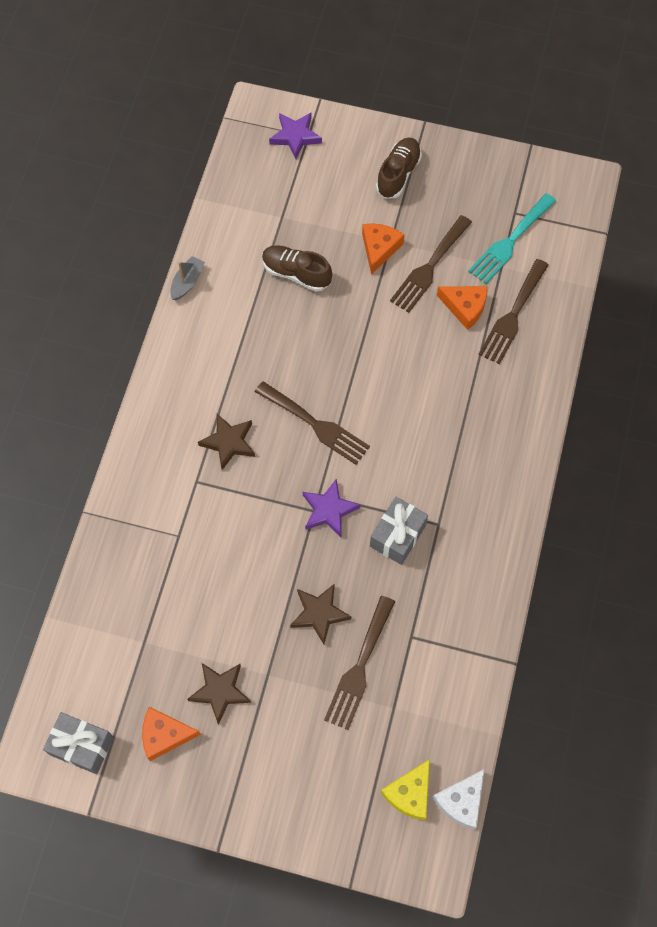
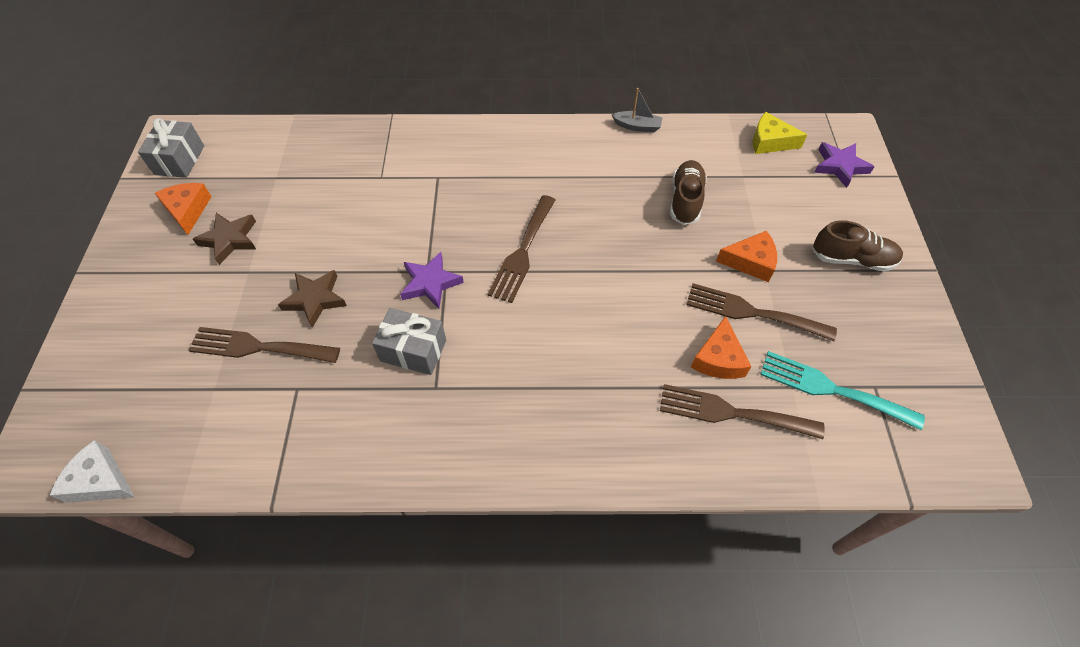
camera: 75 degrees right, 10 degrees down
brown star [198,414,255,470] -> none
yellow cheese [381,759,430,820] -> yellow cheese moved to [753,112,807,154]

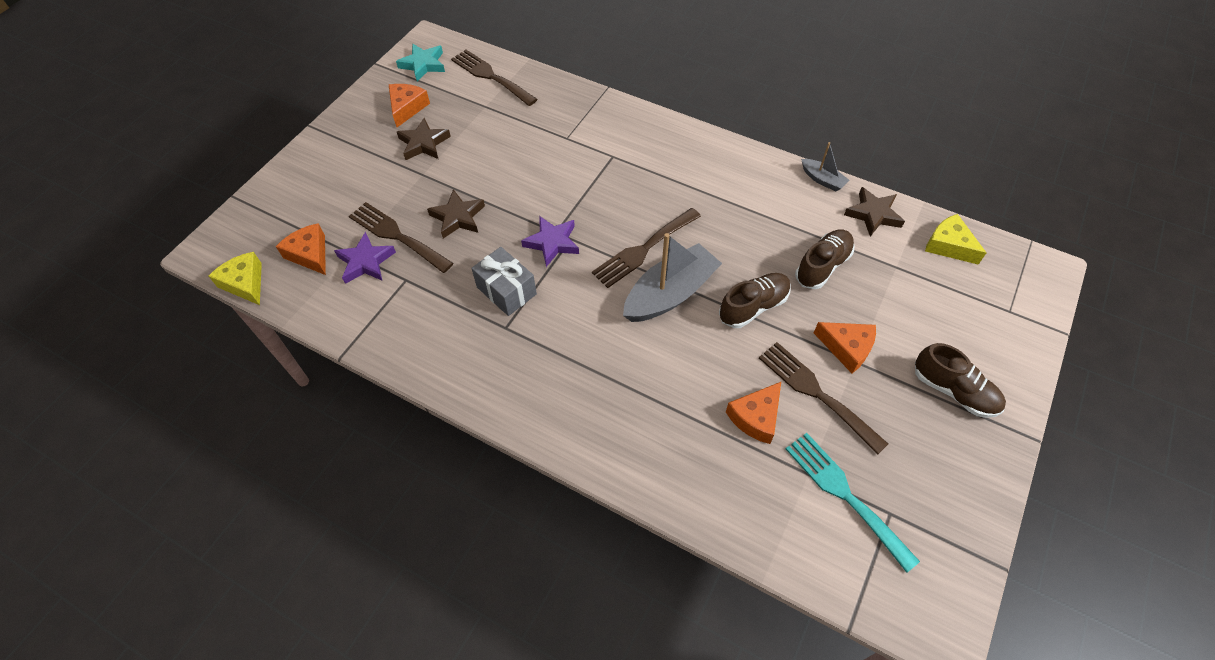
camera: 30 degrees right, 0 degrees up
white cheese [50,440,135,503] -> yellow cheese [209,252,262,305]
grey gift [138,118,204,178] -> turquoise star [396,44,445,81]
brown fork [660,384,825,439] -> brown fork moved to [451,50,537,106]
purple star [814,142,875,188] -> purple star moved to [334,232,396,284]
none -> orange cheese [276,223,326,275]
none -> grey boat [623,233,722,322]
none -> brown shoe [719,273,791,328]
none -> brown star [844,187,905,236]

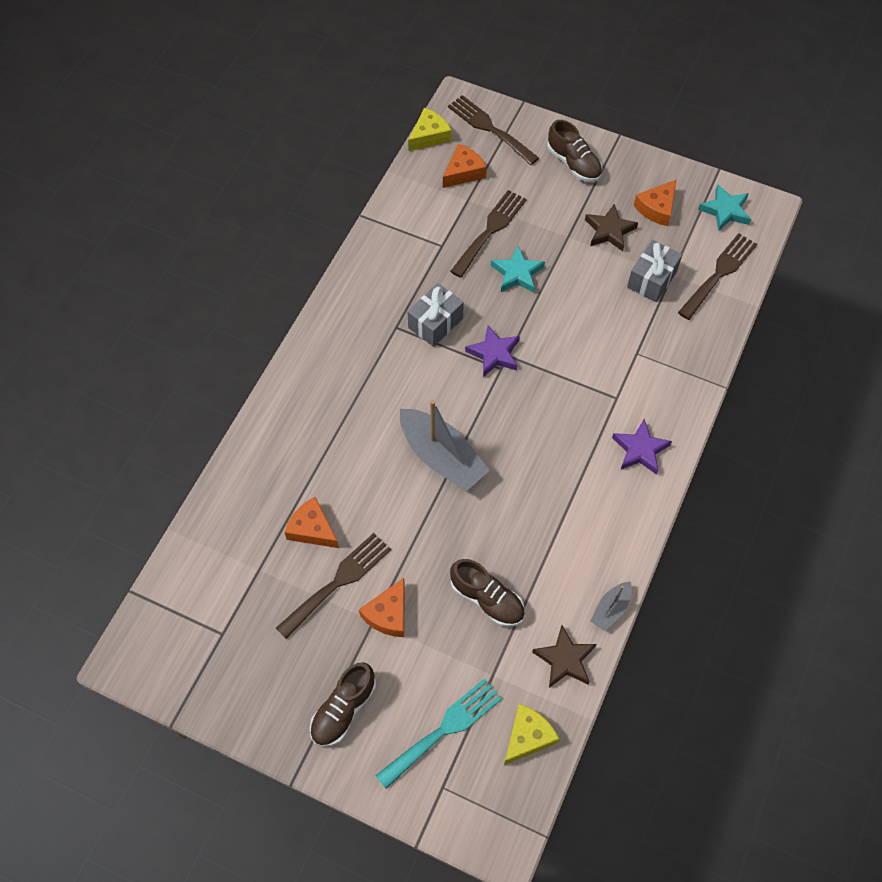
camera: 85 degrees right, 5 degrees up
purple star [334,232,396,284] -> purple star moved to [612,419,672,475]
orange cheese [389,84,430,127] -> orange cheese turned 120 degrees clockwise [634,179,677,226]
brown star [427,189,485,239] -> turquoise star [491,246,545,293]
brown fork [592,208,701,288] -> brown fork moved to [448,95,539,165]
brown shoe [719,273,791,328] -> brown shoe moved to [547,120,602,182]
turquoise fork [786,433,920,573] -> turquoise fork moved to [375,678,502,789]
none -> grey gift [627,240,682,302]

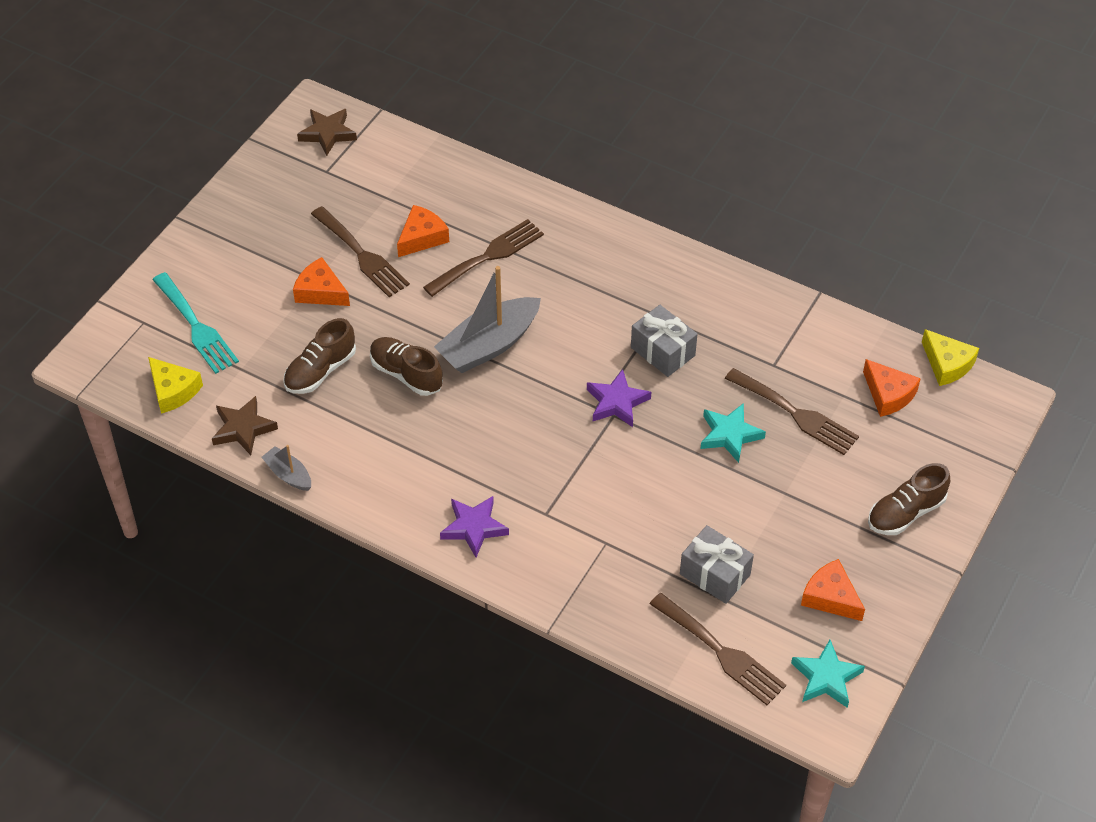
camera: 95 degrees right, 10 degrees down
brown shoe [310,662,376,747] -> brown shoe moved to [370,337,443,396]
brown fork [448,95,539,165] -> brown fork moved to [423,219,544,297]
brown star [585,204,638,251] -> brown star moved to [297,109,357,156]

